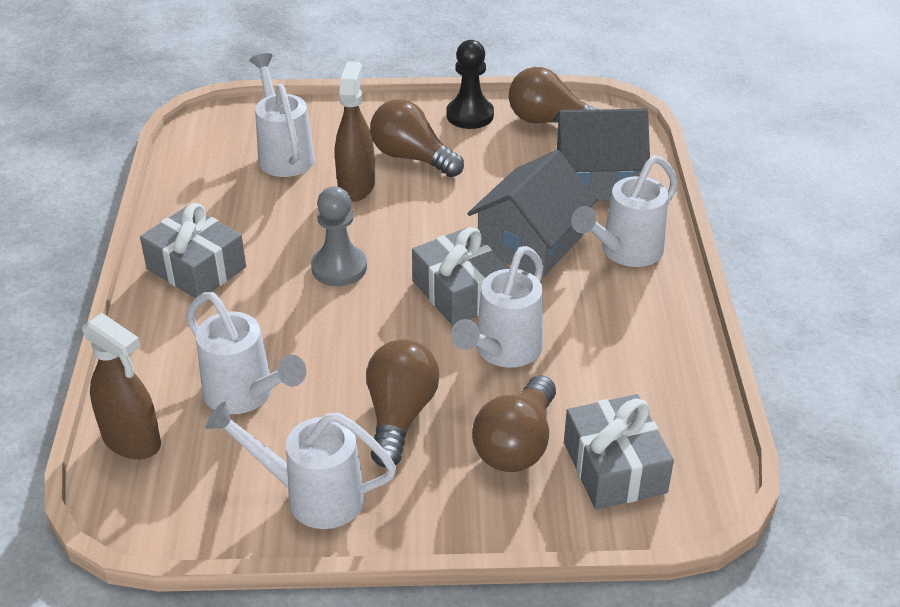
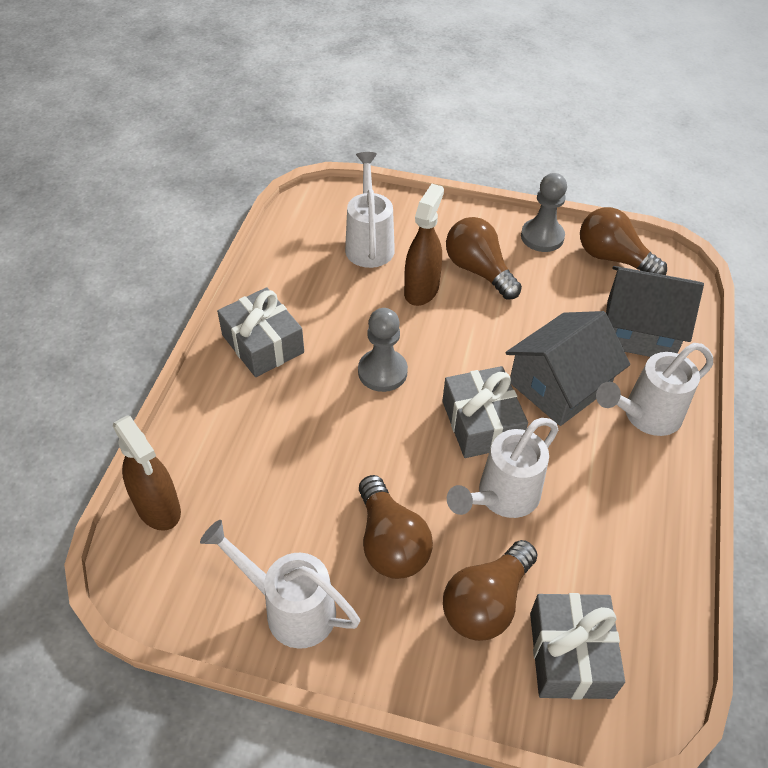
camera: 15 degrees right, 10 degrees up
white watering can [186,292,306,414] -> none
brown light bulb [366,339,440,468] -> brown light bulb turned 135 degrees clockwise [359,475,433,579]
black pawn [446,40,494,129] -> grey pawn [521,173,567,252]

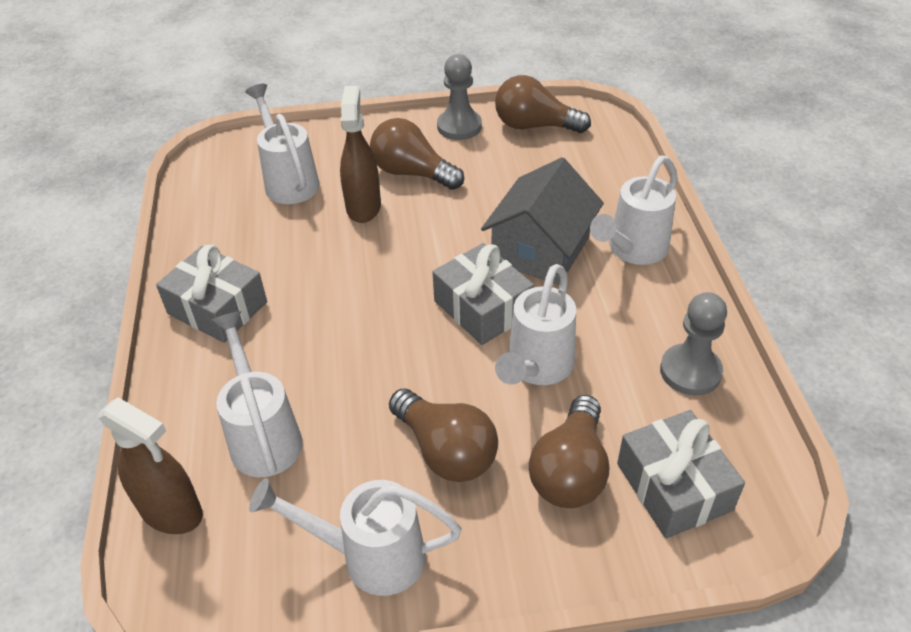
camera: 20 degrees left, 5 degrees down
grey pawn [358,308,408,392] -> grey pawn moved to [660,292,727,396]
grey house [606,266,704,357] -> none
none -> white watering can [212,311,303,477]

